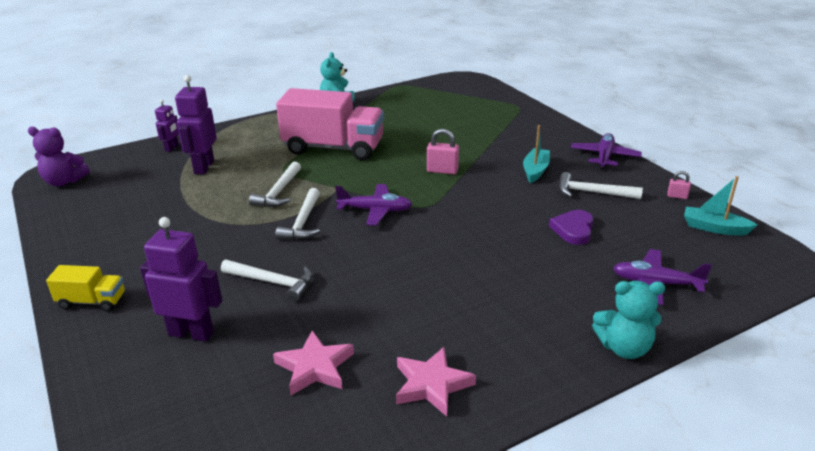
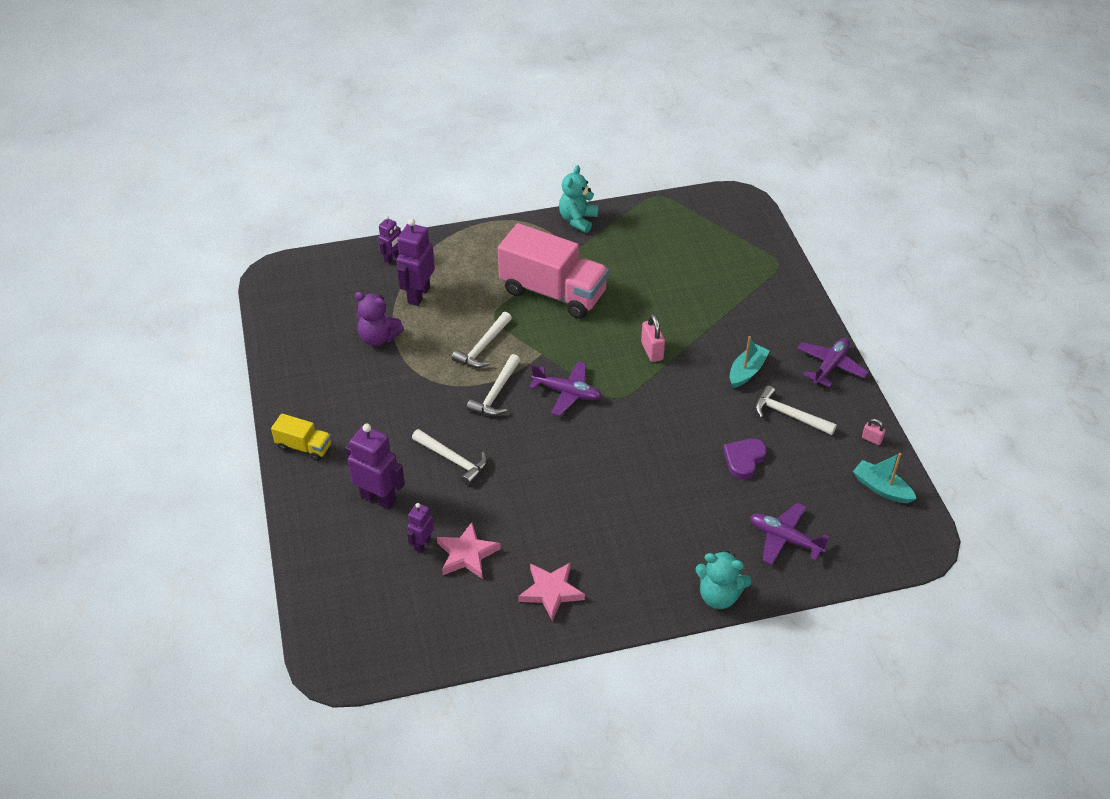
camera: 15 degrees right, 15 degrees up
purple teddy bear [28,127,90,186] -> purple teddy bear moved to [355,292,404,346]
pink padlock [427,129,459,174] -> pink padlock turned 45 degrees clockwise [641,314,665,362]
none -> purple robot [407,503,434,553]

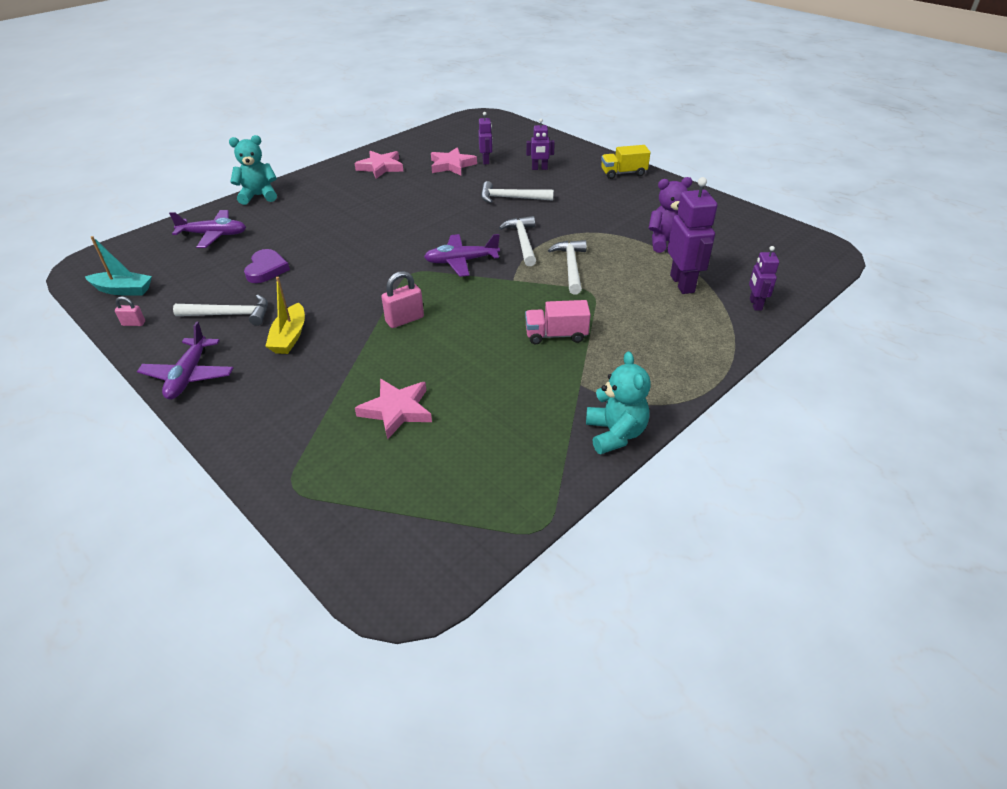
camera: 150 degrees right, 5 degrees down
purple robot [345,424,405,510] -> purple robot [526,119,555,170], size x0.57
pink truck [498,223,609,319] -> pink truck [525,300,591,344], size x0.47
pink padlock [641,314,665,362] -> pink padlock turned 75 degrees counterclockwise [381,271,424,328]
turquoise boat [730,336,770,388] -> yellow boat [265,277,305,354]
none -> pink star [355,379,432,440]

